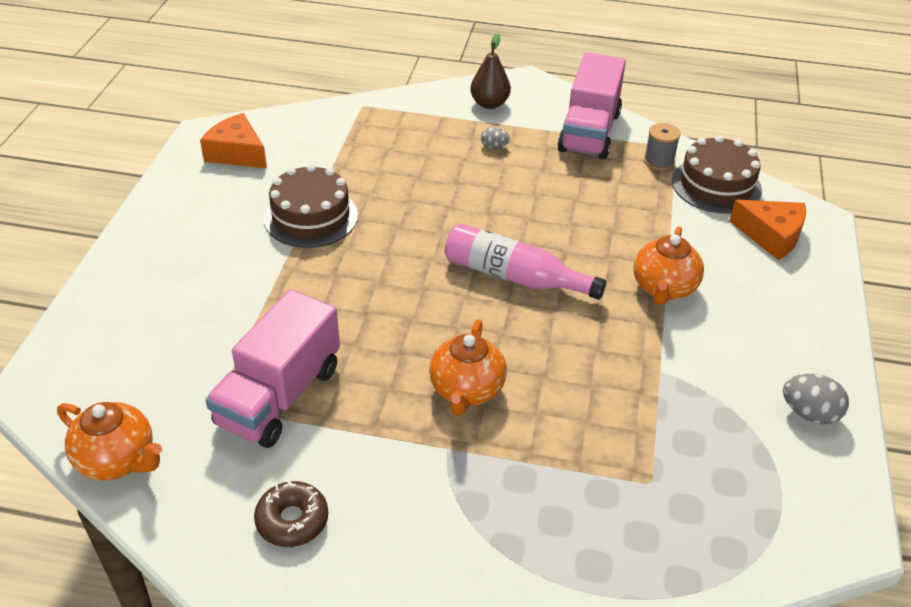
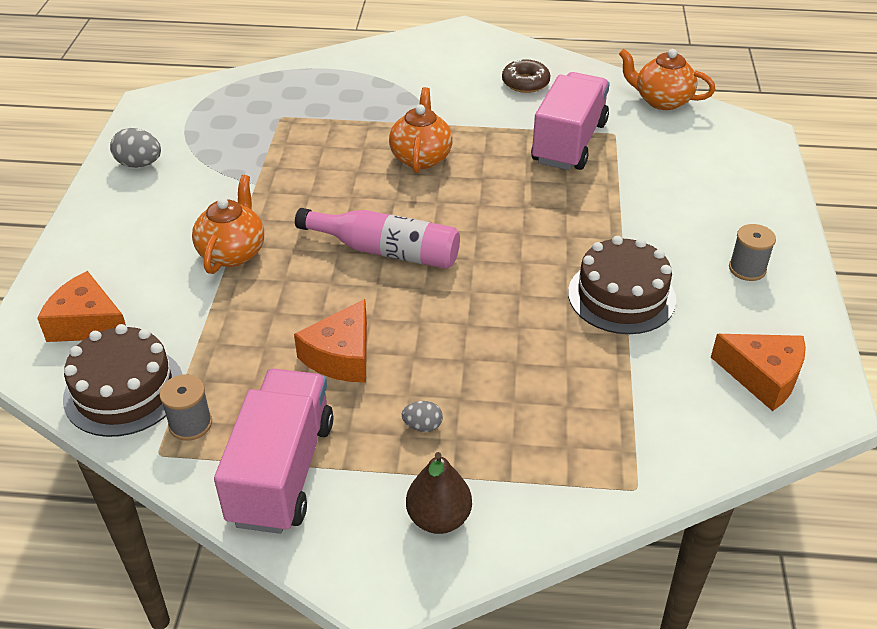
camera: 175 degrees right, 0 degrees up
none -> orange cheese [294,299,367,382]
none -> grey spool [729,224,776,281]

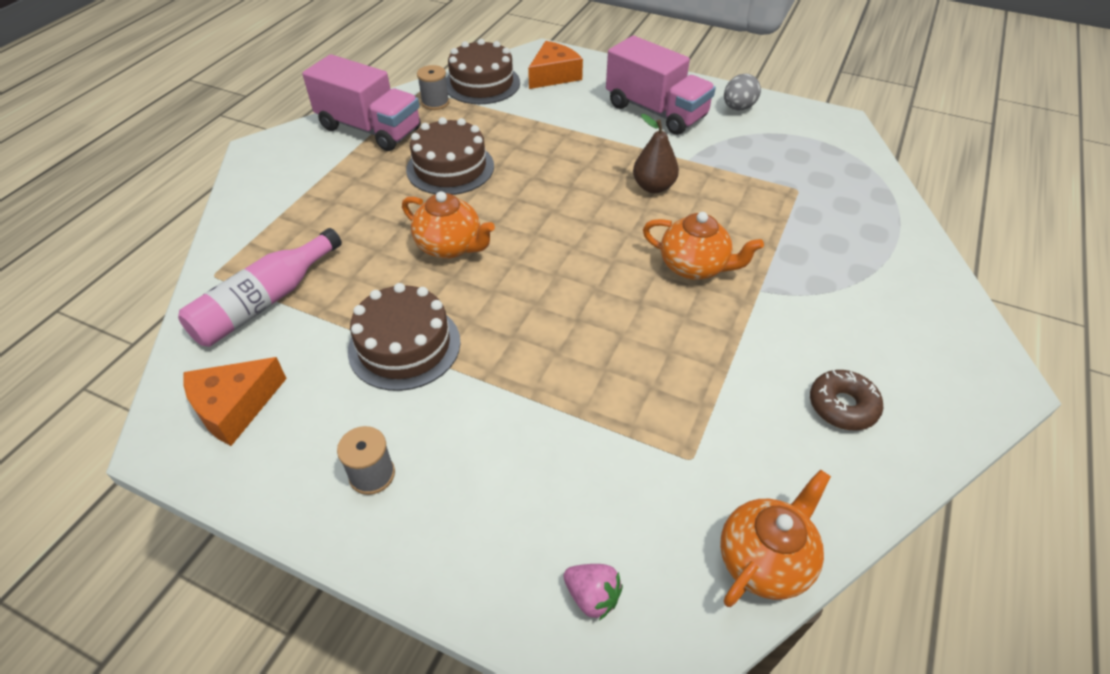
camera: 110 degrees right, 5 degrees up
orange teapot [192,175,264,274] -> orange teapot moved to [402,191,495,259]
orange cheese [294,299,367,382] -> brown cake [406,117,494,195]
pink bottle [295,208,460,269] -> pink bottle moved to [178,228,342,347]
grey egg [402,401,443,432] -> none
brown pear [406,452,472,534] -> brown pear moved to [633,114,679,193]
pink truck [531,72,610,170] -> pink truck moved to [606,36,716,135]
none -> pink strawberry [564,564,623,620]

